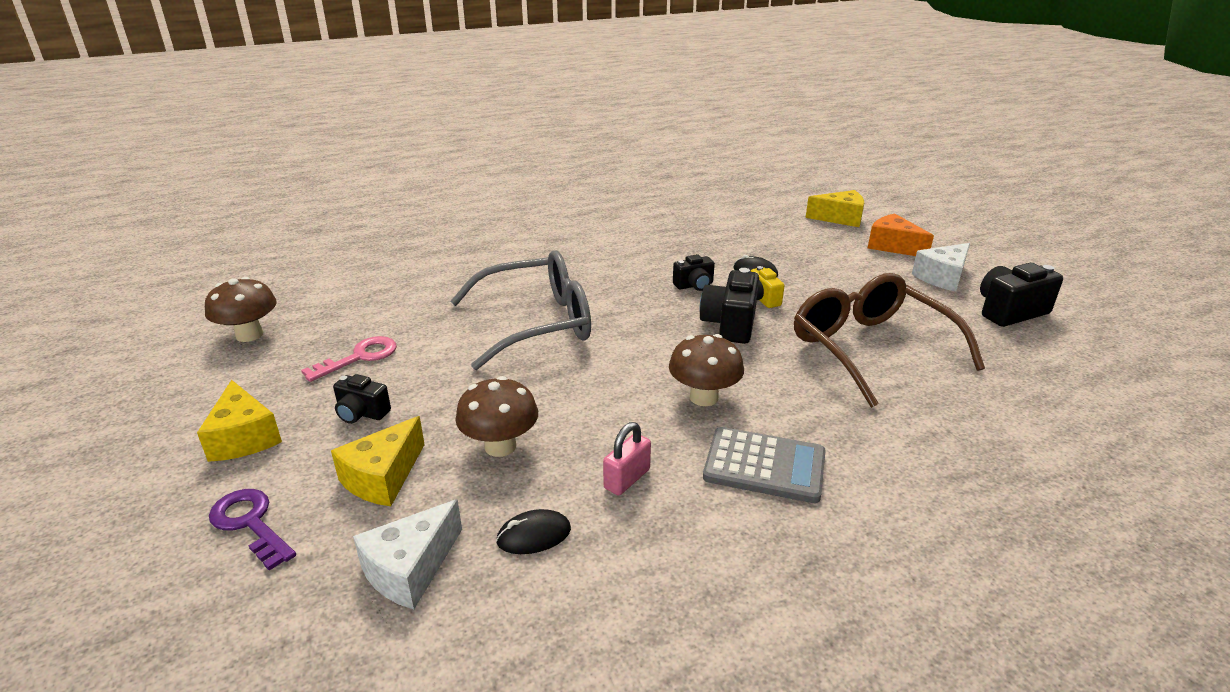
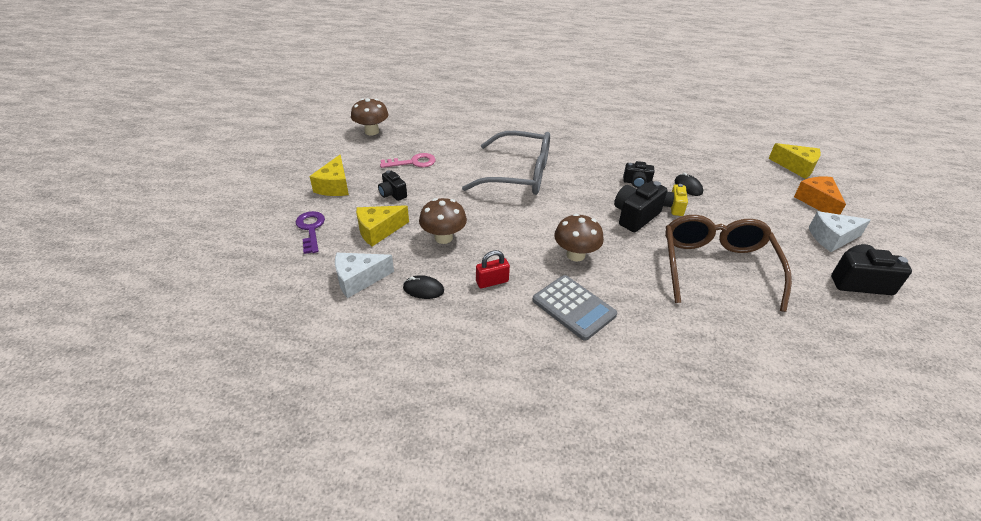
camera: 30 degrees right, 10 degrees up
pink padlock [603,422,651,495] -> red padlock [476,250,510,288]

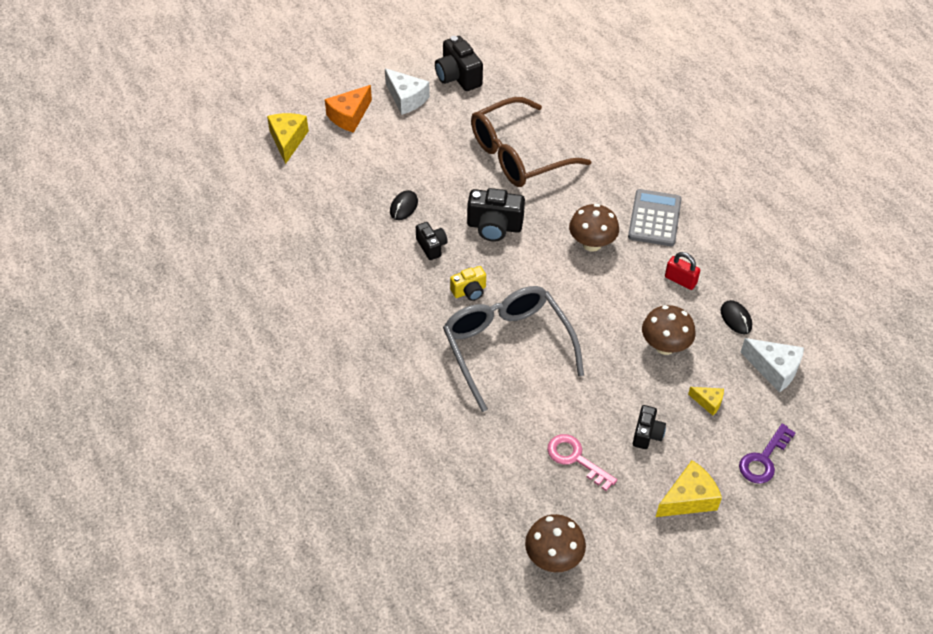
camera: 125 degrees left, 10 degrees up
yellow cheese [356,205,409,247] -> yellow cheese [688,387,724,416], size x0.56
yellow camera [663,184,688,216] -> yellow camera moved to [450,266,486,301]

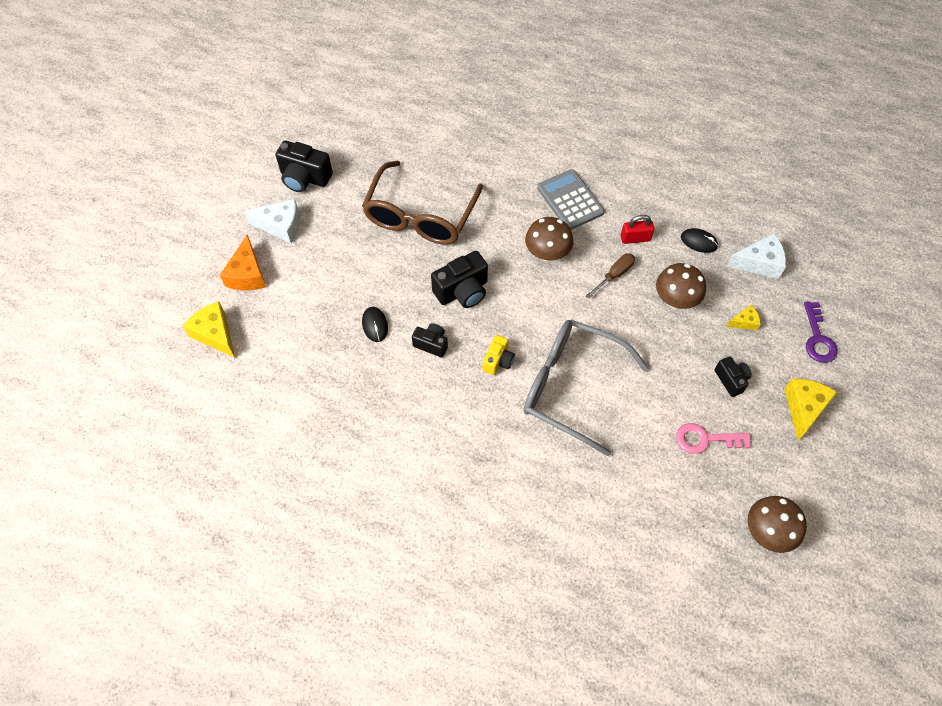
camera: 40 degrees left, 10 degrees up
none -> brown screwdriver [586,253,635,299]

